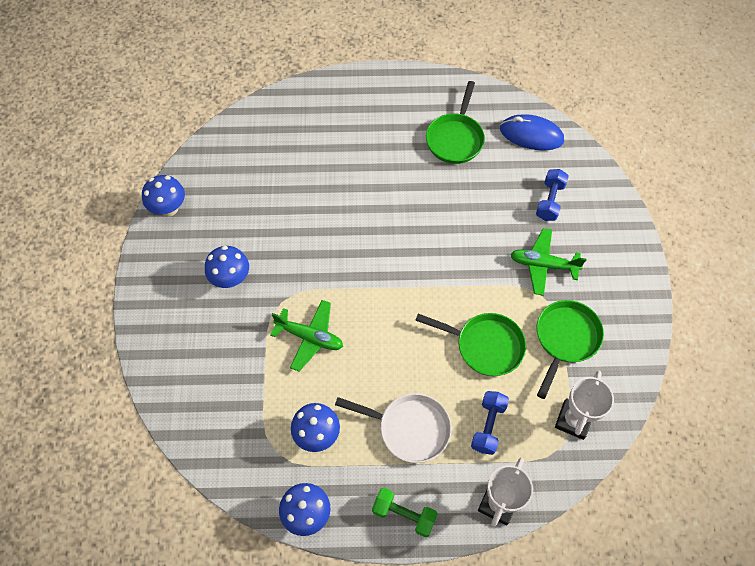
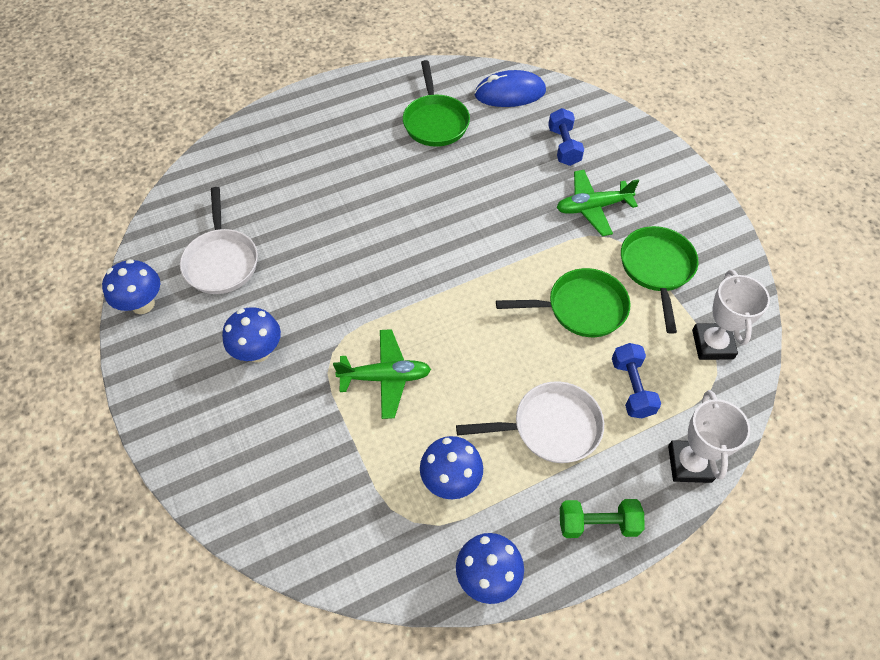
camera: 25 degrees left, 5 degrees down
none -> white pan [180,187,258,294]

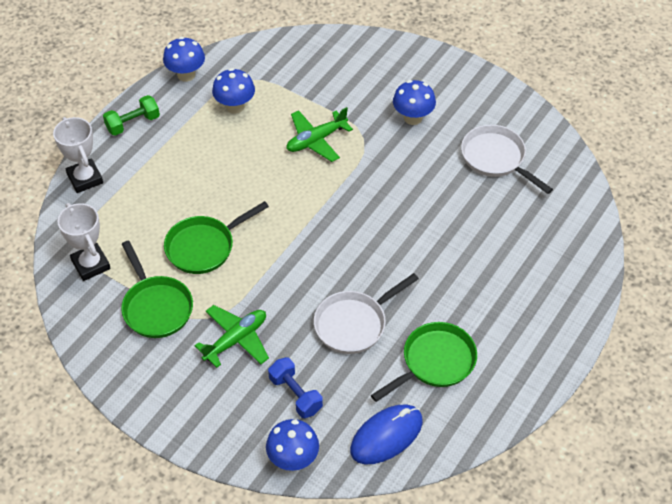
camera: 150 degrees right, 5 degrees down
blue mushroom [102,259,160,314] -> blue mushroom moved to [266,419,319,471]
green pan [403,60,470,147] -> green pan turned 90 degrees clockwise [371,322,477,402]
white pan [456,381,604,463] -> white pan moved to [314,273,419,354]
blue dumbbell [612,343,661,418] -> none

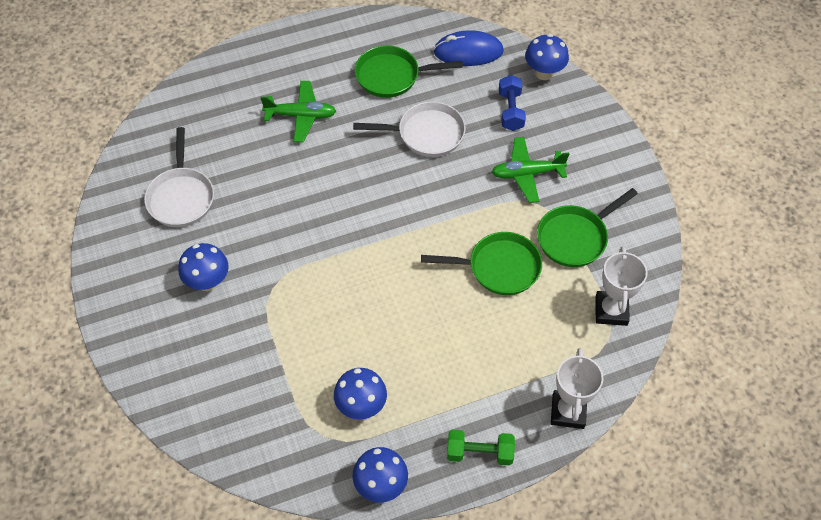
camera: 145 degrees left, 5 degrees up
green pan [121,241,193,338] -> green pan turned 135 degrees counterclockwise [537,188,638,267]
green plane [287,107,353,162] -> green plane moved to [261,81,336,142]

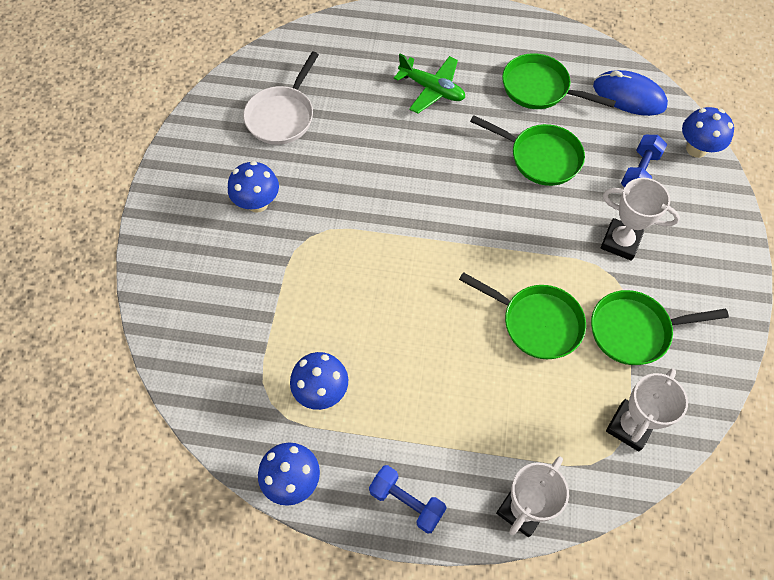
camera: 30 degrees right, 5 degrees up
white pan [353,101,466,157] -> green pan [470,115,585,186]
green dumbbell [447,430,515,465] -> blue dumbbell [369,465,447,534]
green plane [492,137,569,203] -> white trophy [601,178,680,261]

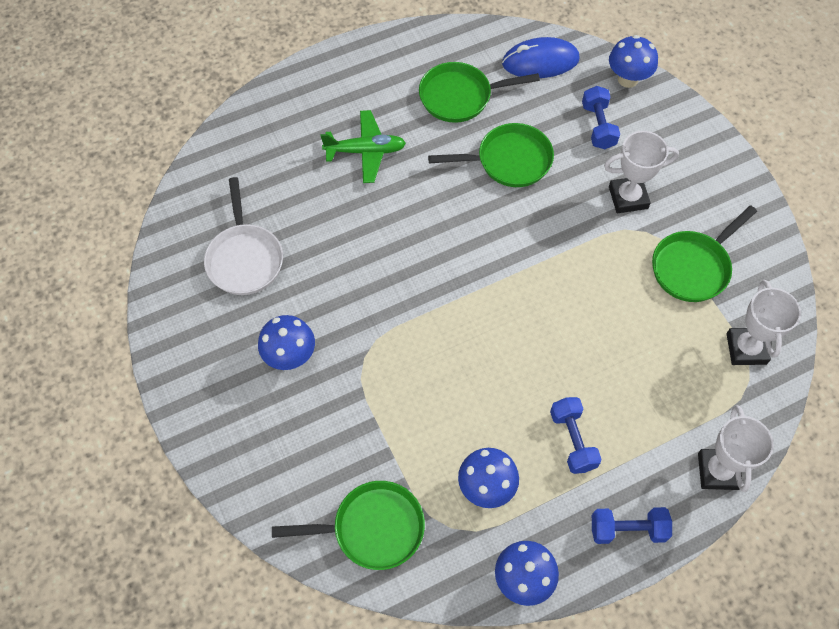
camera: 35 degrees left, 0 degrees up
green pan [459,272,586,359] -> green pan moved to [272,481,425,570]
none -> blue dumbbell [550,397,602,474]

